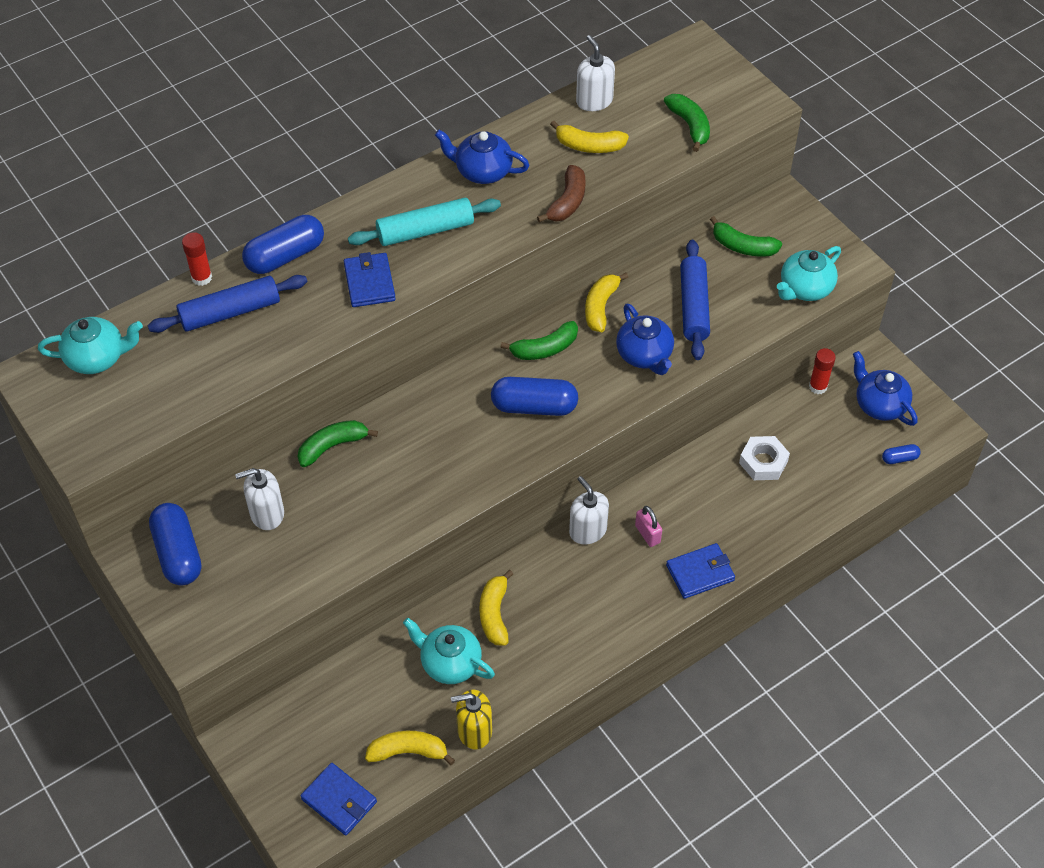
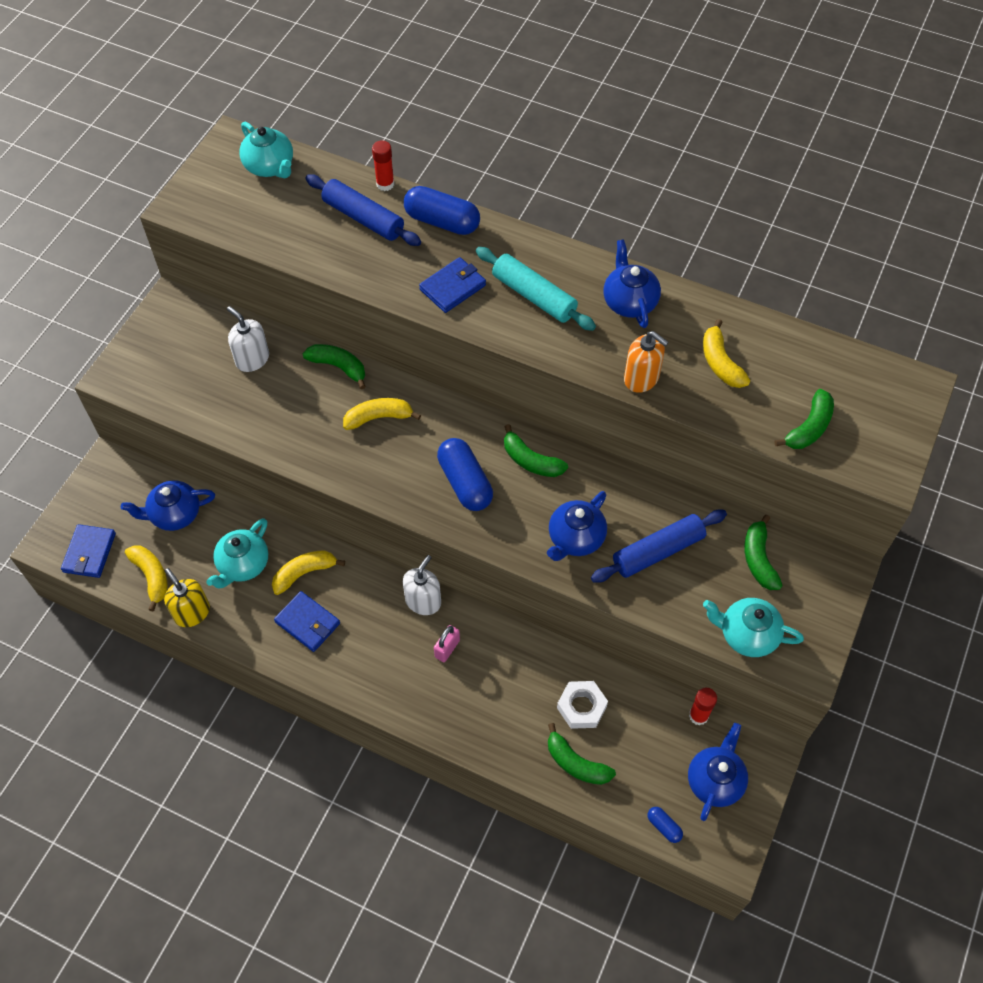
camera: 60 degrees right, 5 degrees up
blue capsule [149,503,201,586] -> none
turquoise teapot [403,618,495,684] -> turquoise teapot turned 150 degrees counterclockwise [207,518,268,589]
brown banana [537,165,585,223] -> orange soap dispenser [624,331,668,393]
white soap dispenser [576,35,615,111] -> none
yellow banana [585,273,628,332] -> yellow banana moved to [343,398,421,430]
blue wallet [666,543,735,599] -> blue wallet moved to [274,591,340,652]
none -> blue teapot [121,480,215,531]
none -> green banana [548,723,616,785]

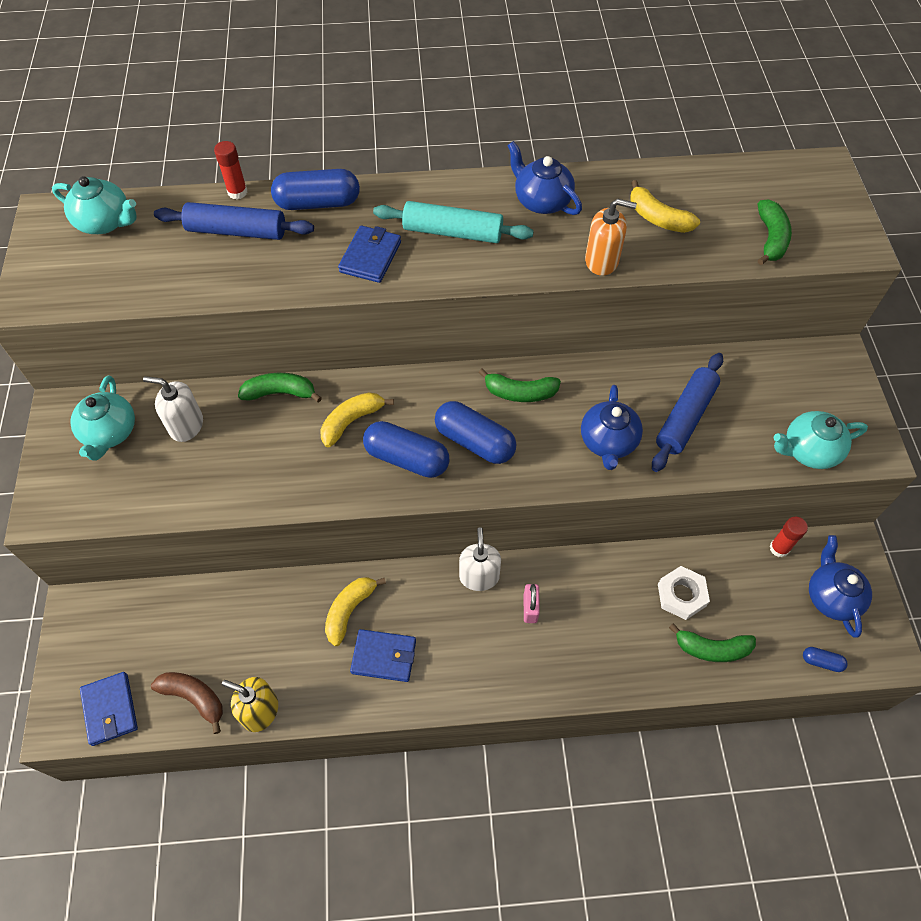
camera: 30 degrees left, 0 degrees up
blue teapot [121,480,215,531] -> none
yellow banana [125,545,168,611] -> brown banana [151,672,223,734]
turquoise teapot [207,518,268,589] -> turquoise teapot moved to [70,376,135,460]
green banana [744,515,783,590] -> none
none -> blue capsule [363,421,449,478]

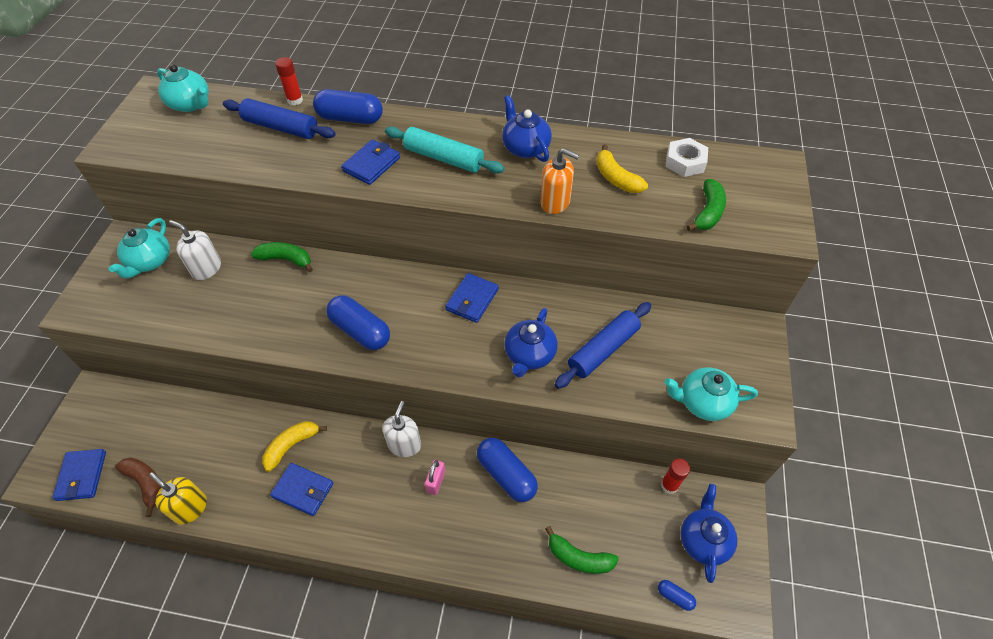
camera: 15 degrees right, 5 degrees down
yellow banana [320,392,394,447] -> none
blue capsule [435,401,516,464] -> blue capsule moved to [477,438,538,502]
green banana [478,369,561,402] -> blue wallet [445,273,499,323]
white nut [658,566,710,620] -> white nut moved to [665,138,708,177]

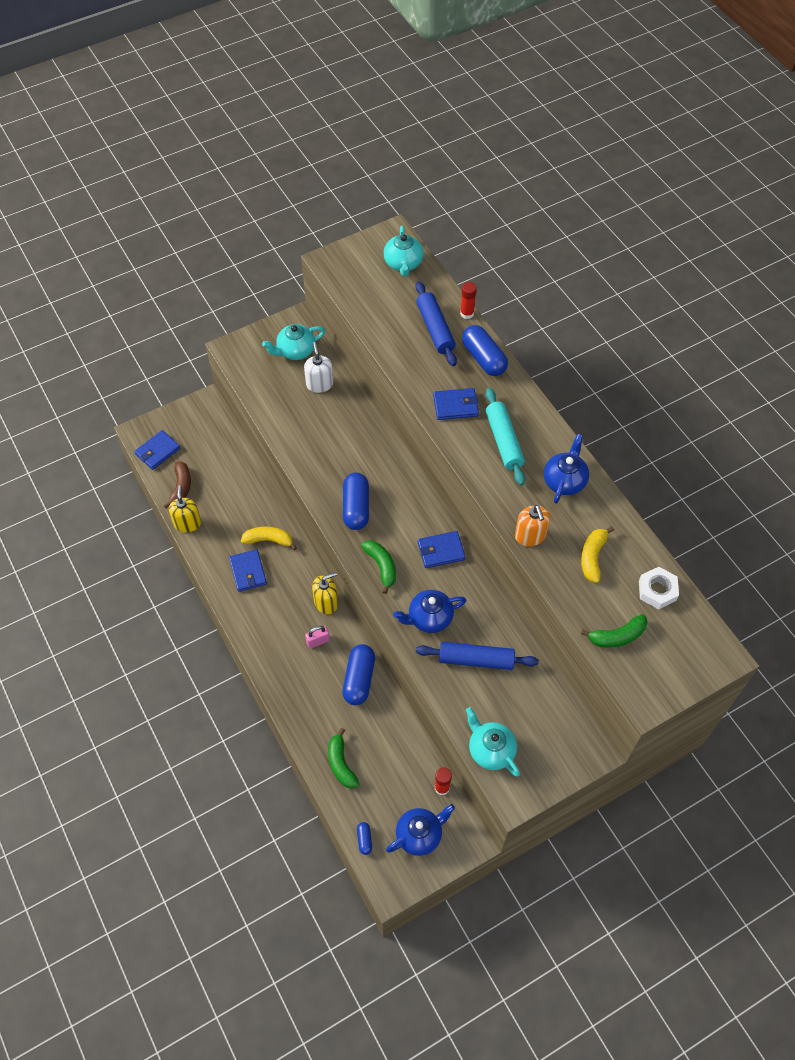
camera: 50 degrees right, 5 degrees up
green banana [251,242,313,272] -> green banana moved to [361,540,396,594]
white soap dispenser [382,401,421,457] -> yellow soap dispenser [312,572,338,614]

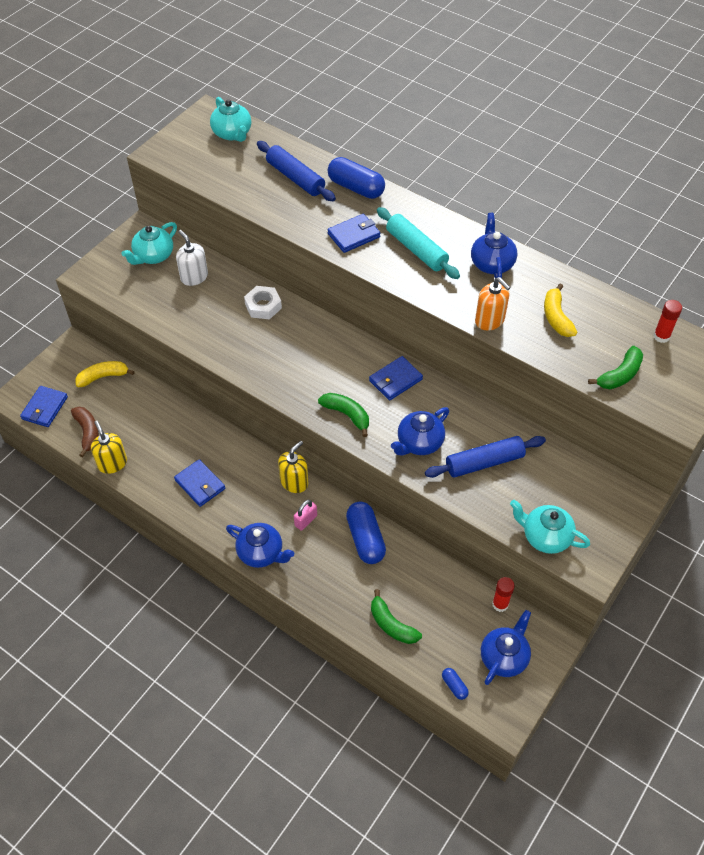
camera: 25 degrees left, 5 degrees down
yellow banana [241,527,297,550] -> yellow banana moved to [75,361,135,387]
blue capsule [343,473,369,530] -> none
red glue stick [460,282,477,319] -> red glue stick moved to [653,300,682,343]
white nut [639,567,679,609] -> white nut moved to [244,286,282,319]
none -> blue teapot [226,523,294,568]

